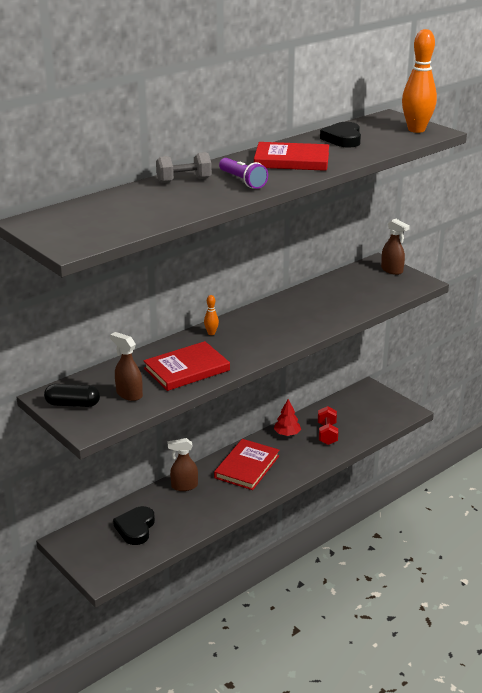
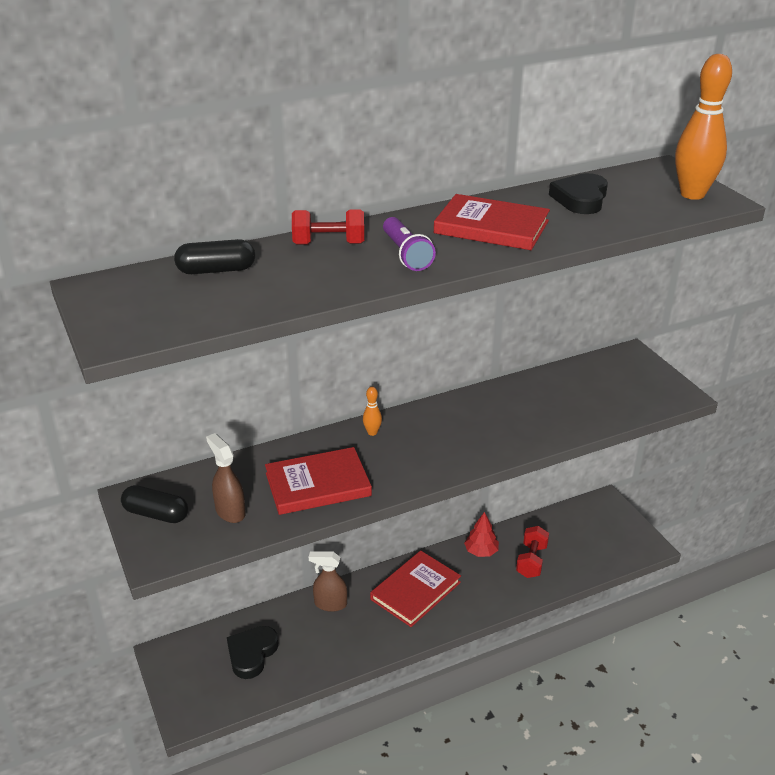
camera: 15 degrees right, 5 degrees up
grey dumbbell [156,152,212,183] -> red dumbbell [292,209,364,245]
brown spray bottle [381,219,410,275] -> none
none -> black capsule [174,239,255,274]

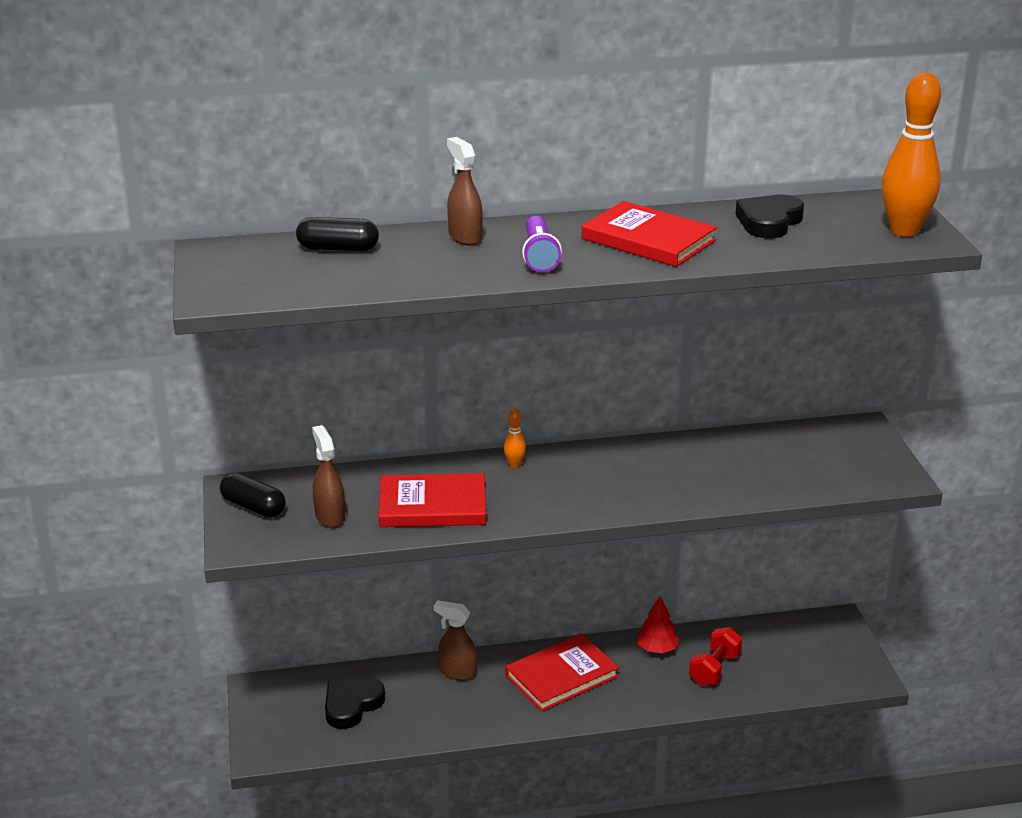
camera: 15 degrees right, 5 degrees down
red dumbbell [292,209,364,245] -> brown spray bottle [447,137,483,245]

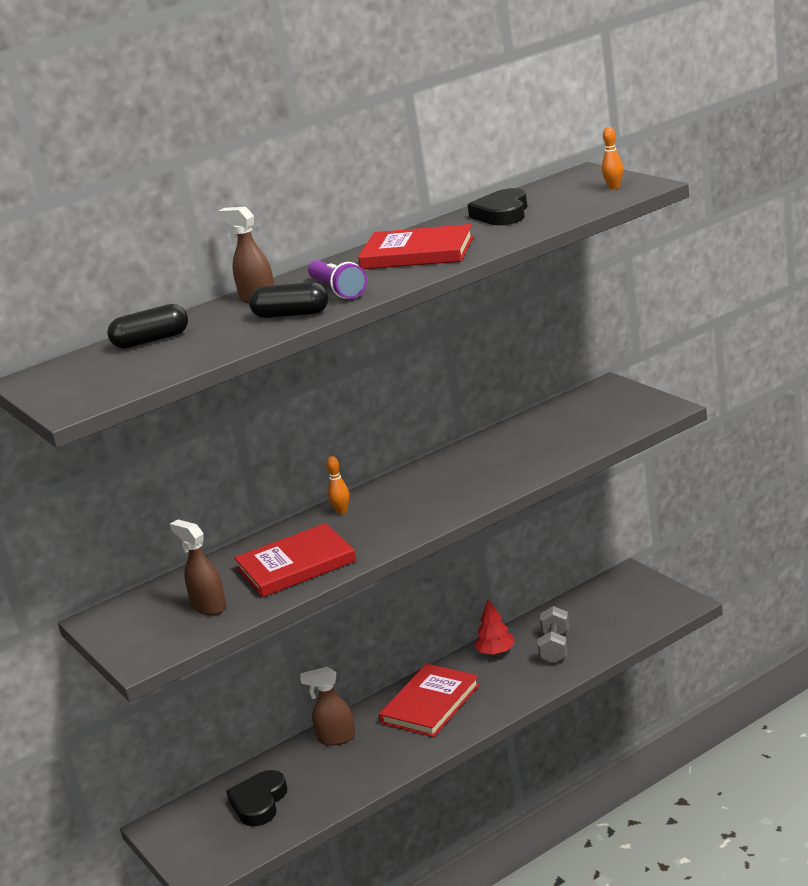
camera: 20 degrees left, 5 degrees down
black capsule [220,473,286,518] -> black capsule moved to [249,282,329,318]
red dumbbell [689,627,742,686] -> grey dumbbell [538,606,570,664]
orange bowling pin [882,72,941,237] -> orange bowling pin [602,127,623,189], size x0.43

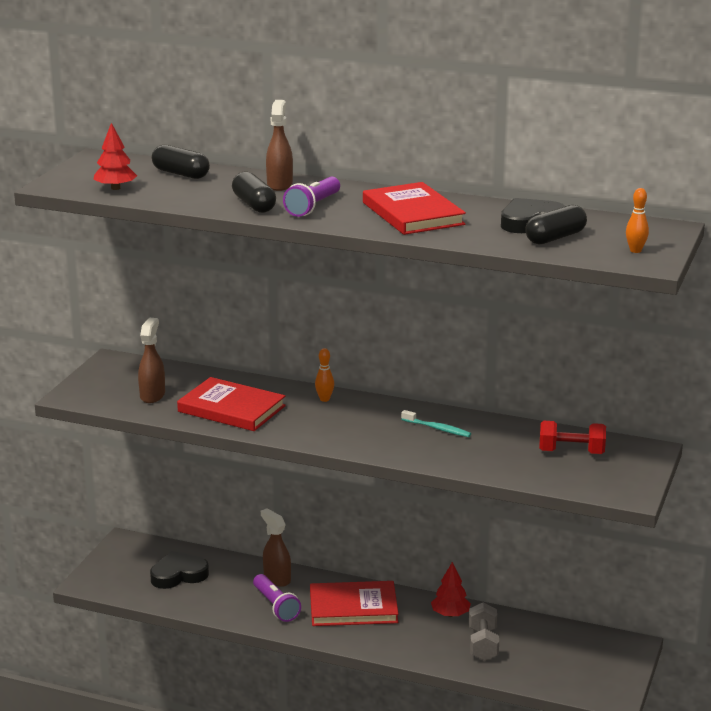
camera: 50 degrees right, 0 degrees up
grey dumbbell [538,606,570,664] -> grey dumbbell turned 60 degrees counterclockwise [469,602,499,661]
none -> red tree [93,123,137,190]
none -> purple flashlight [253,574,301,622]
none -> turquoise toothbrush [401,410,471,437]
none -> black capsule [525,205,587,244]
none -> red dumbbell [539,421,606,454]

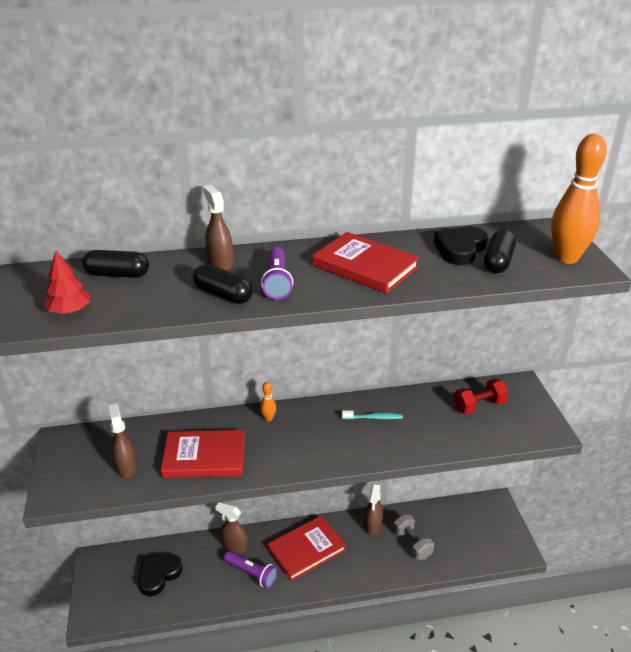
camera: 30 degrees left, 10 degrees up
red tree [431,562,471,617] -> brown spray bottle [364,484,383,536]
orange bowling pin [626,188,649,253] -> orange bowling pin [551,134,607,264], size x2.32

